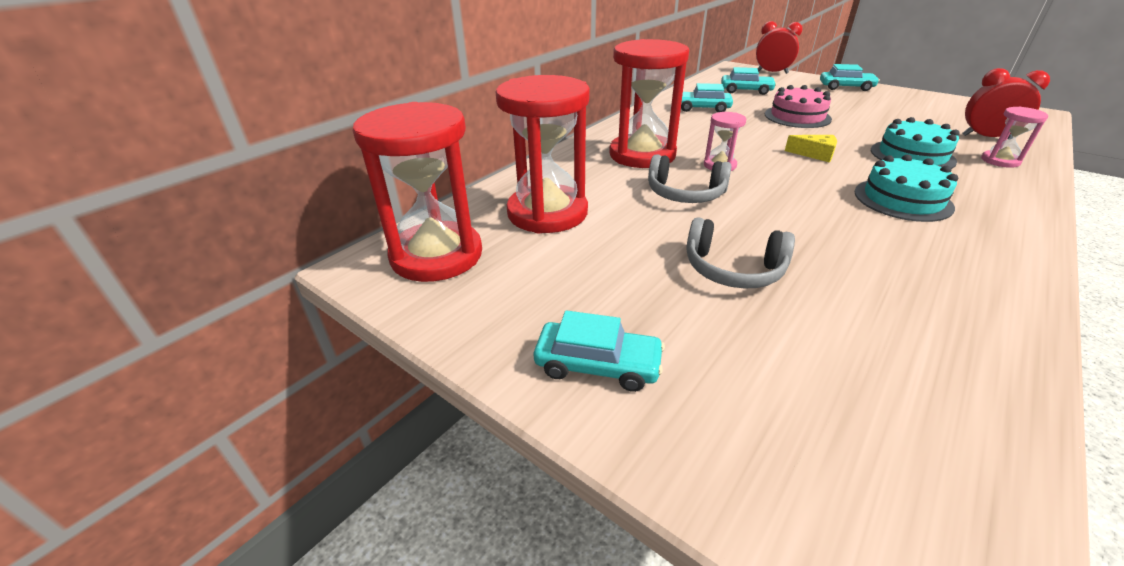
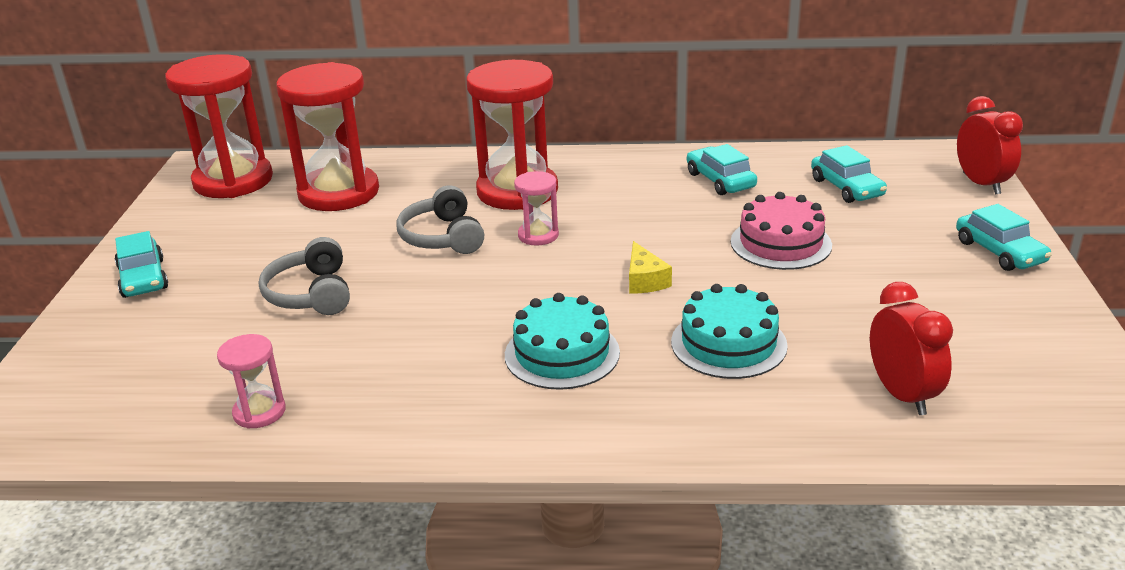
camera: 55 degrees right, 5 degrees down
pink hourglass [981,107,1048,168] -> pink hourglass moved to [217,334,286,429]

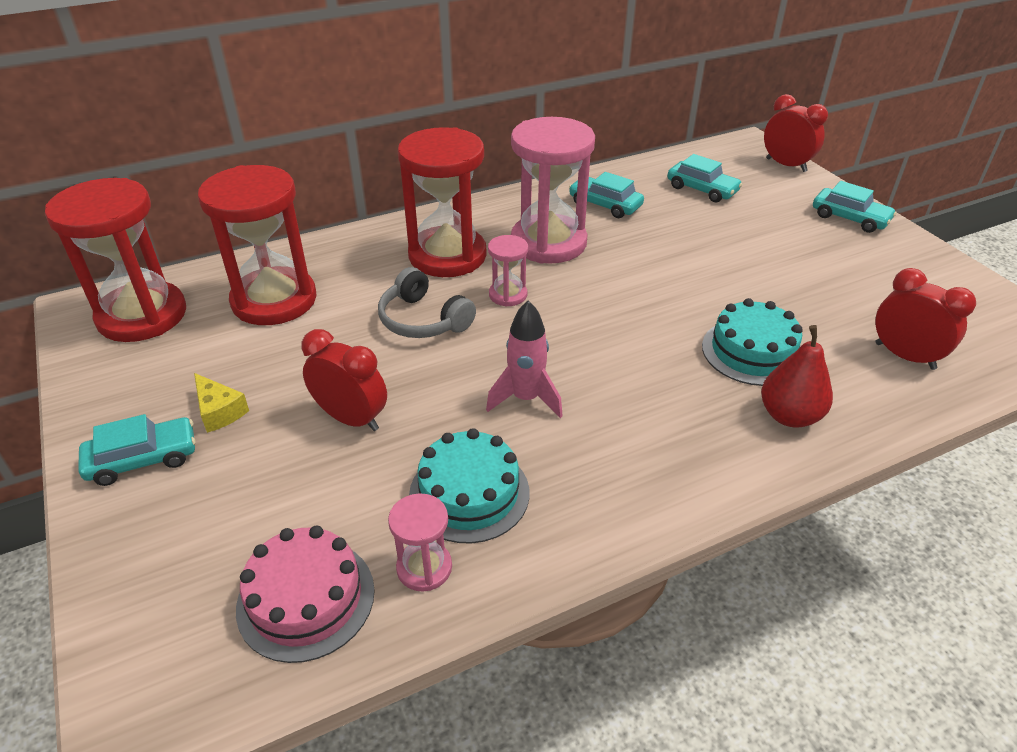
camera: 30 degrees left, 10 degrees up
turquoise car [115,231,168,298] -> turquoise car turned 60 degrees counterclockwise [78,414,196,486]
grey headphones [259,237,350,315] -> red clock [301,329,387,431]
turquoise cake [505,293,620,390] -> turquoise cake moved to [409,428,529,543]
yellow cheese [629,241,672,293] -> yellow cheese moved to [194,373,249,433]
pink cake [731,192,832,270] -> pink cake moved to [236,526,375,663]
none -> pink rocket [486,300,563,418]
none -> pink hourglass [511,117,595,264]
none -> red pear [761,325,833,428]

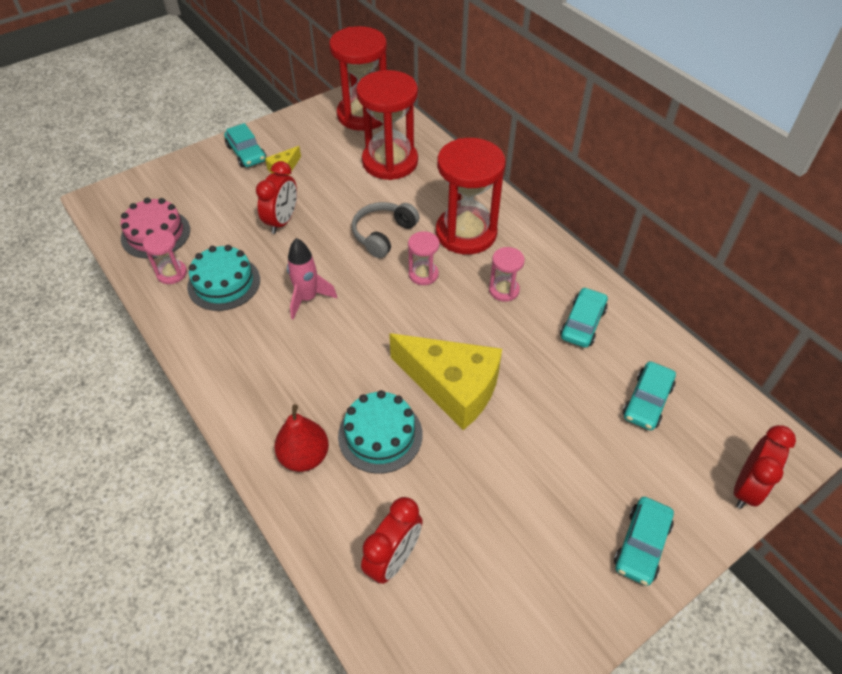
camera: 80 degrees right, 10 degrees up
pink hourglass [511,117,595,264] -> pink hourglass [489,247,525,302], size x0.47
none -> yellow cheese [389,333,502,430]

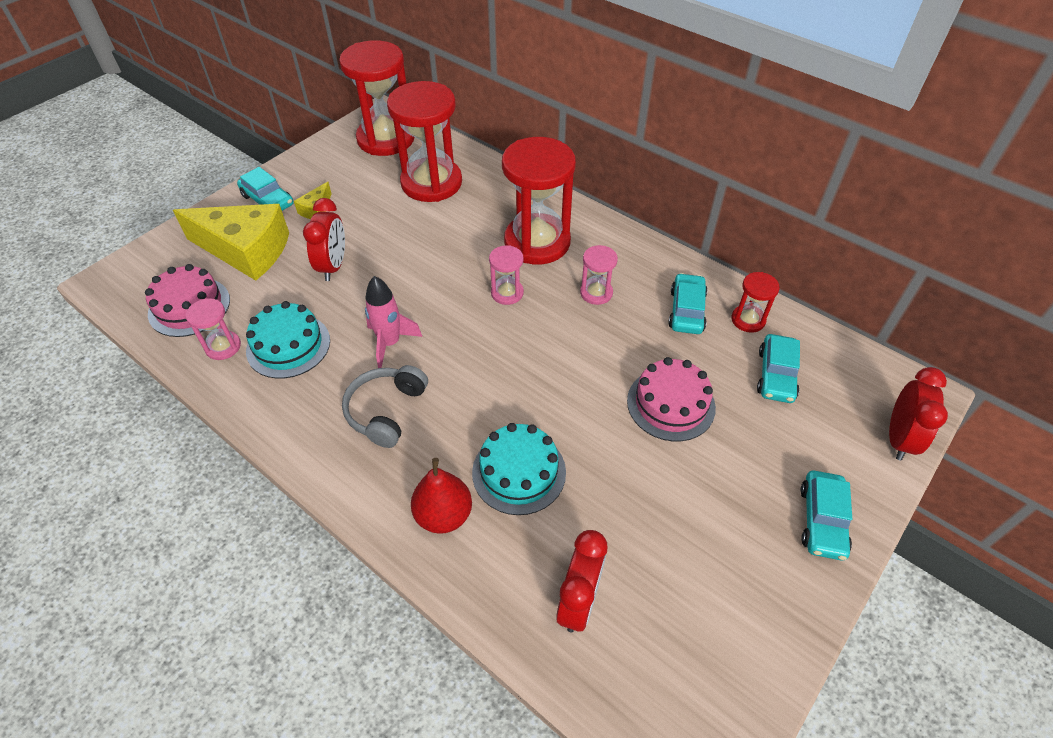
camera: 15 degrees left, 0 degrees up
grey headphones [352,202,419,258] -> grey headphones moved to [342,365,428,448]
yellow cheese [389,333,502,430] -> yellow cheese moved to [173,204,289,281]
none -> pink cake [627,357,716,441]
none -> red hourglass [731,272,780,333]

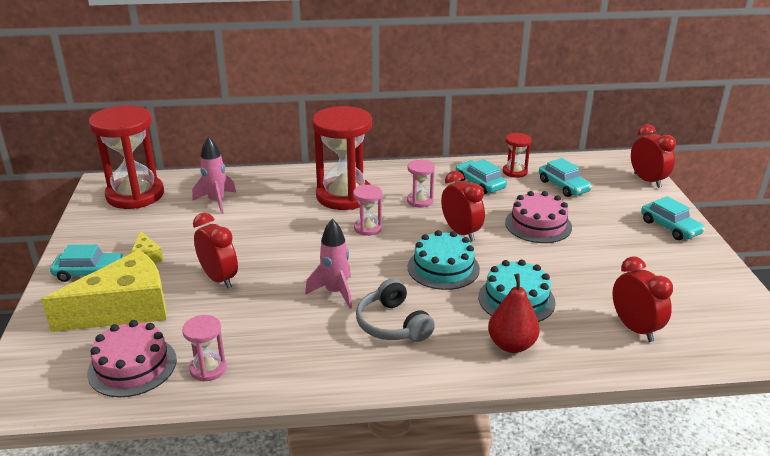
camera: 45 degrees left, 20 degrees down
turquoise cake [246,301,330,379] -> turquoise cake moved to [408,230,480,290]
red hourglass [387,81,462,202] -> pink rocket [192,136,236,214]
none -> red clock [441,171,485,241]

